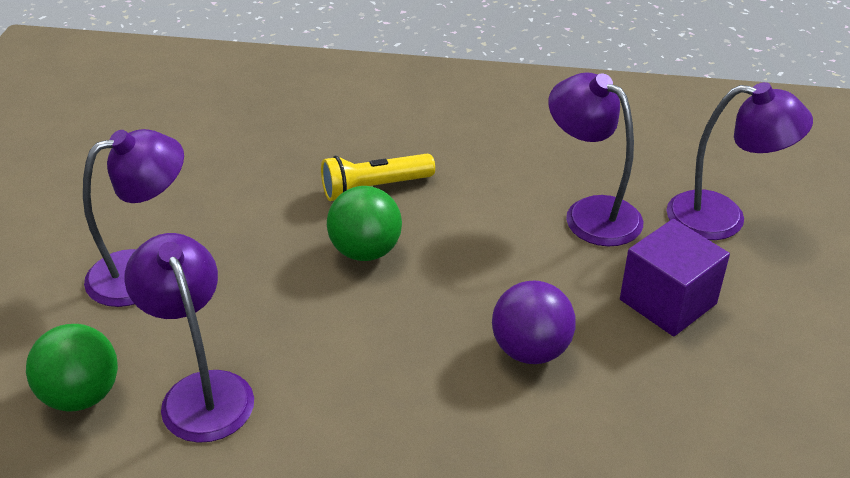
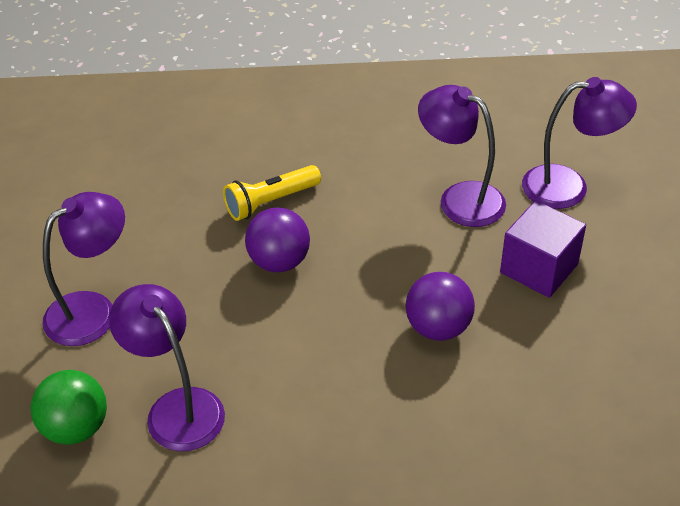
camera: 10 degrees left, 5 degrees up
green ball [327,186,402,261] -> purple ball [245,208,310,272]

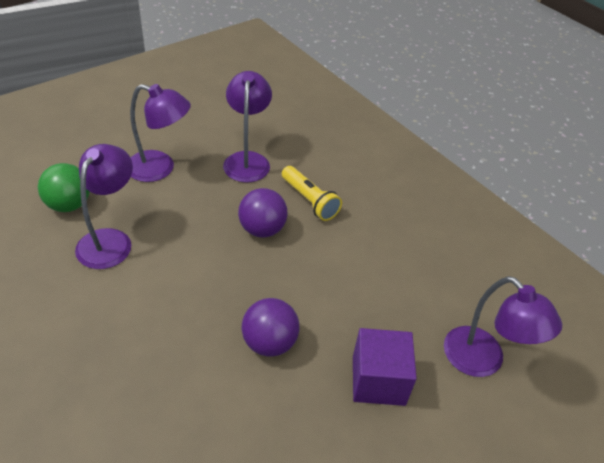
camera: 50 degrees right, 0 degrees up
yellow flashlight [223,165,321,221] -> yellow flashlight turned 150 degrees counterclockwise [282,166,342,221]
purple lamp [418,85,506,227] -> purple lamp moved to [223,71,272,182]

